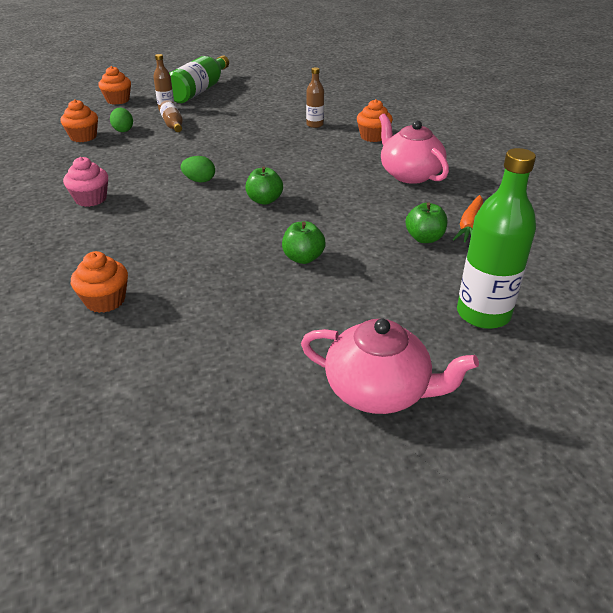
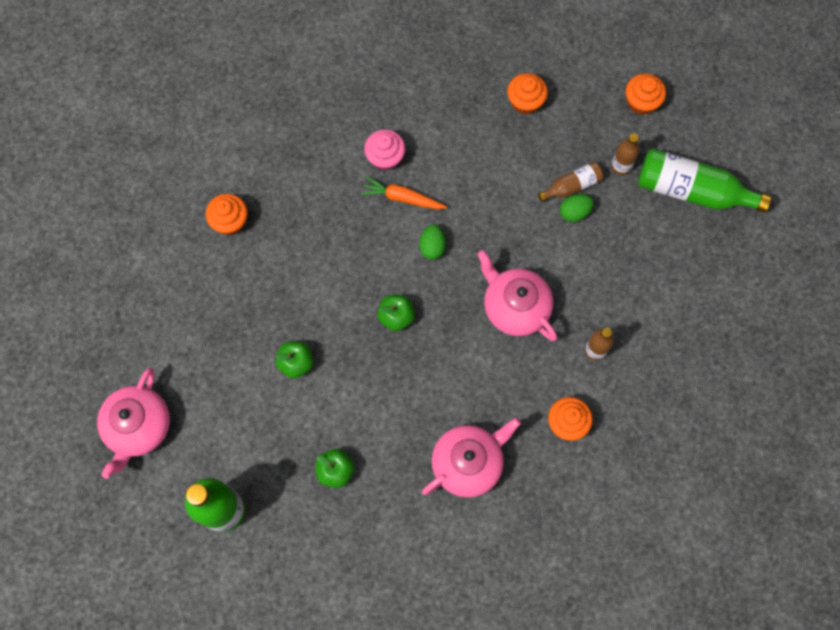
camera: 85 degrees right, 35 degrees up
green egg [110,108,133,132] -> green egg moved to [560,194,594,222]
orange carrot [452,195,483,243] -> orange carrot moved to [361,176,447,209]
none -> pink teapot [477,250,557,341]

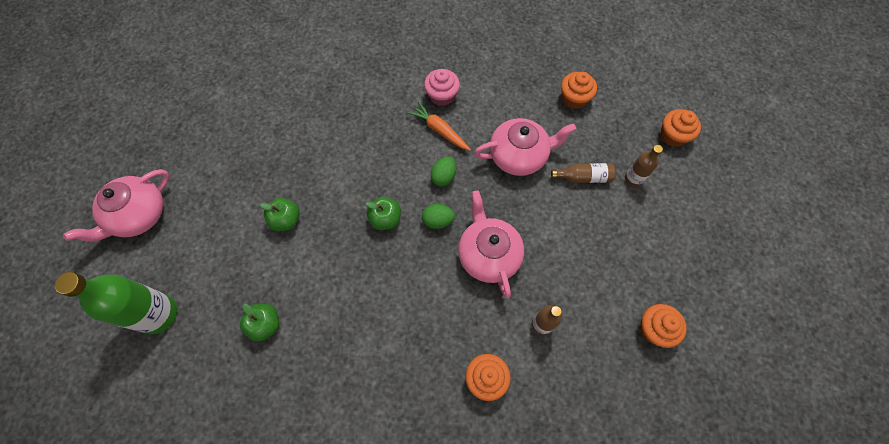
camera: 25 degrees right, 5 degrees down
orange cupcake [206,194,248,235] -> orange cupcake moved to [640,304,687,348]
pink teapot [422,418,521,497] -> pink teapot moved to [474,118,577,176]
green egg [560,194,594,222] -> green egg moved to [422,204,455,229]
green bottle [638,149,771,213] -> none

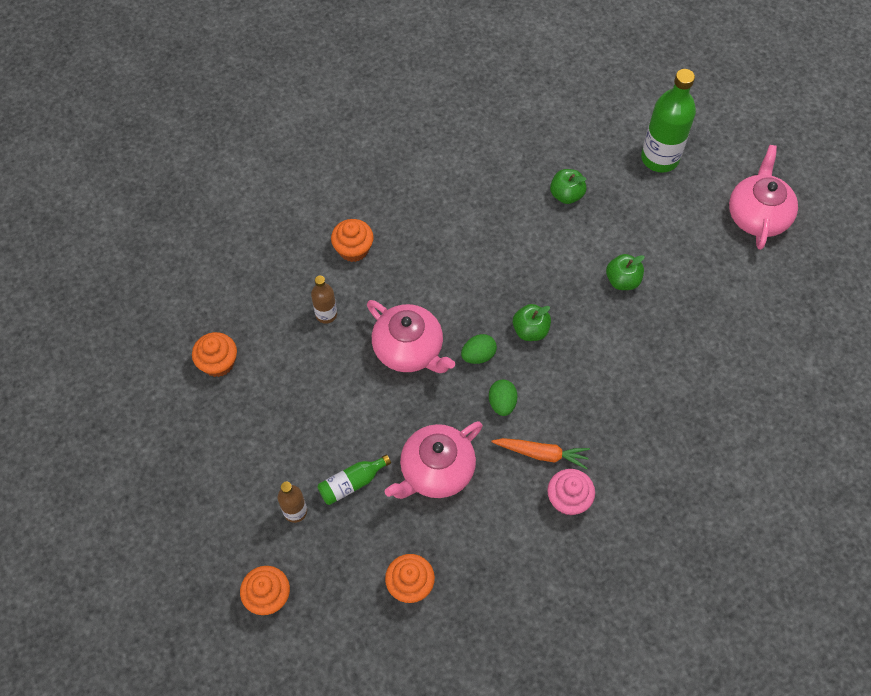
camera: 150 degrees right, 5 degrees down
brown bottle [551,163,616,183] -> green bottle [317,455,391,505]

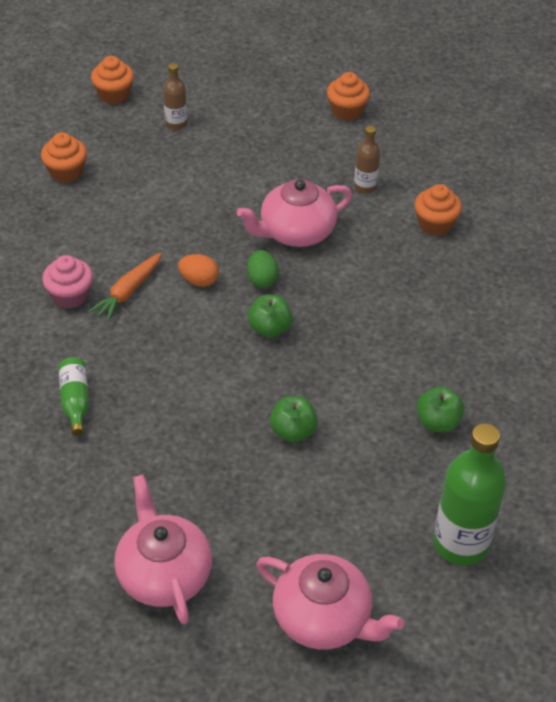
camera: 110 degrees right, 15 degrees down
green bottle [317,455,391,505] -> green bottle moved to [58,357,89,436]
pink teapot [385,421,483,499] -> pink teapot moved to [114,474,212,624]
green egg [489,380,518,416] -> orange egg [178,254,219,287]

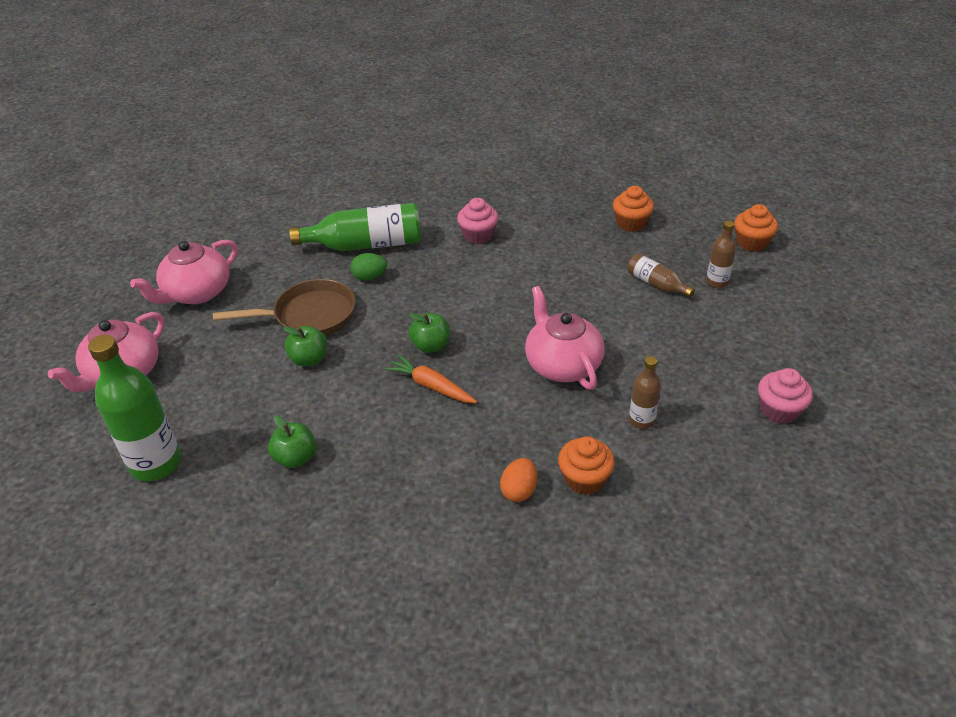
camera: 95 degrees right, 5 degrees down
green bottle [58,357,89,436] -> green bottle [289,203,421,251], size x1.91
orange carrot [88,253,162,322] -> orange carrot moved to [385,355,477,403]
pink teapot [114,474,212,624] -> pink teapot turned 150 degrees clockwise [130,240,238,304]
orange egg [178,254,219,287] -> orange egg moved to [500,458,537,502]
green egg [247,250,278,288] -> green egg moved to [350,253,387,281]
orange cupcake [327,72,370,121] -> pink cupcake [758,368,813,424]
none -> brown pan [213,279,356,336]
none -> brown bottle [627,253,695,298]

